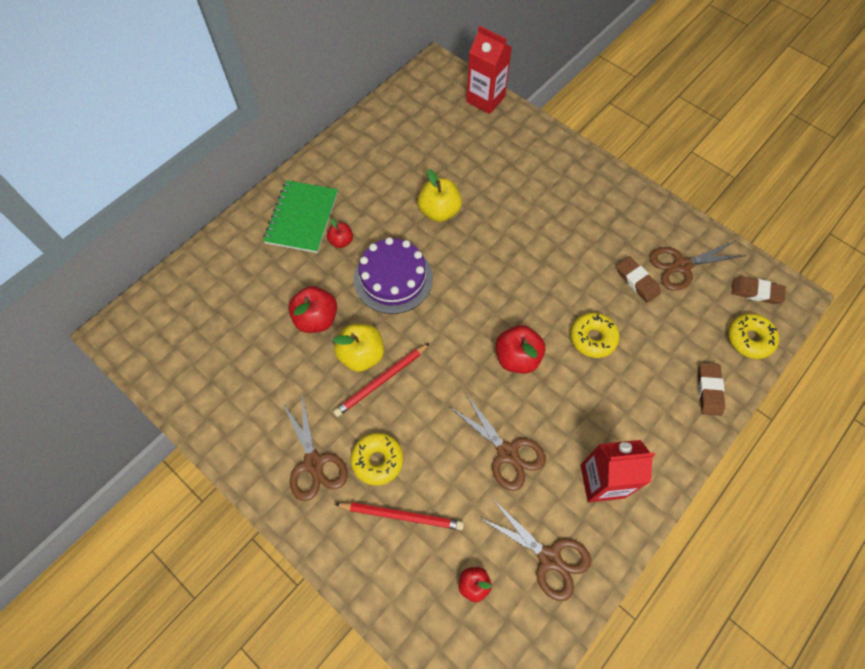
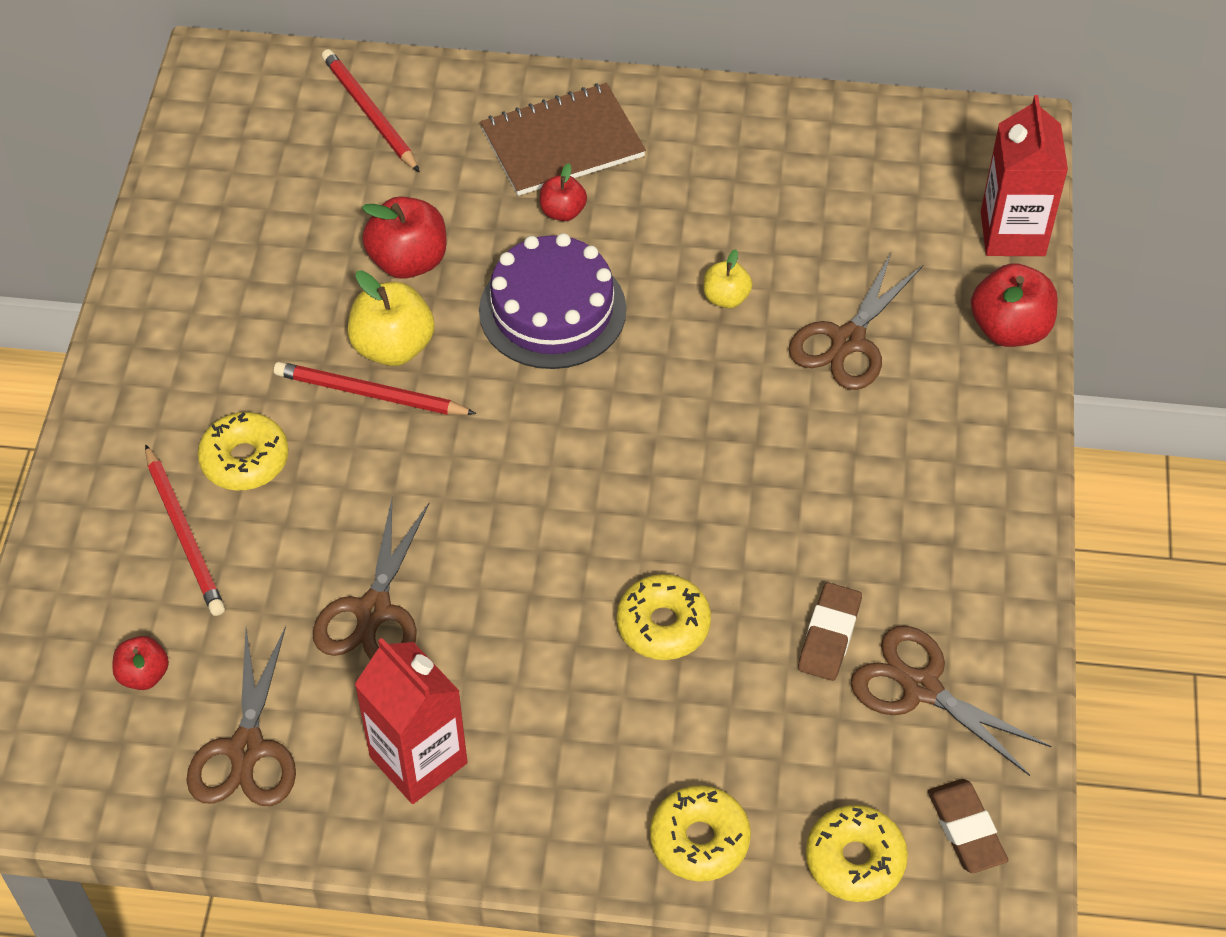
camera: 55 degrees right, 10 degrees down
green notebook [263,180,338,253] -> brown notebook [480,83,646,196]
brown scissors [282,395,348,501] -> brown scissors moved to [789,251,923,390]
yellow apple [418,169,462,222] -> yellow apple [704,249,752,308], size x0.58
red apple [496,325,545,374] -> red apple moved to [971,263,1058,347]
brown eraser [698,363,725,416] -> yellow donut [650,785,751,881]
none -> red pencil [322,49,420,172]

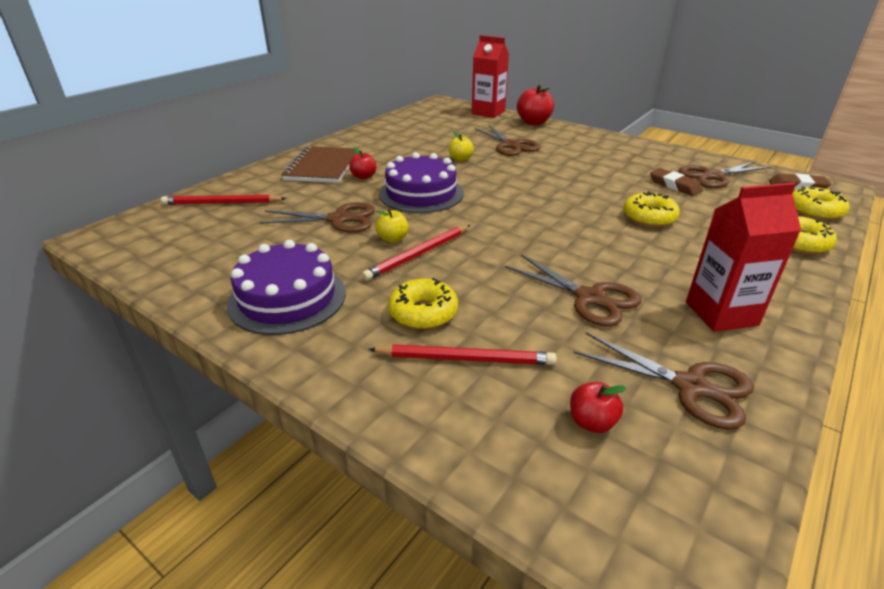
camera: 60 degrees left, 20 degrees down
yellow apple [348,270,435,366] -> yellow apple [375,209,409,243], size x0.58
red apple [362,196,446,279] -> brown scissors [259,202,375,233]
none -> purple cake [227,240,346,335]

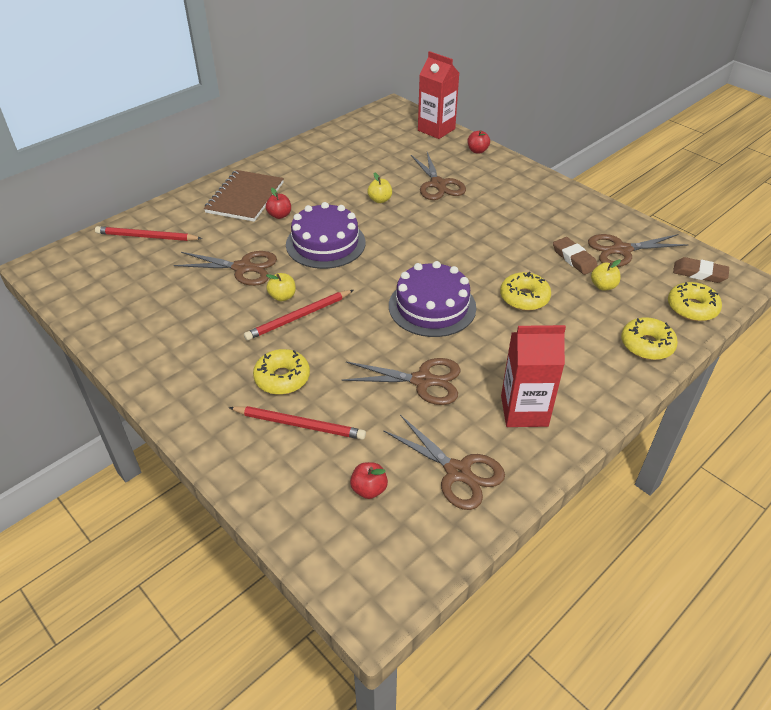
camera: 10 degrees right, 10 degrees up
purple cake [227,240,346,335] -> purple cake moved to [389,261,476,337]
brown scissors [505,255,641,327] -> brown scissors turned 45 degrees counterclockwise [342,358,461,405]
red apple [517,85,554,125] -> red apple [468,130,490,154], size x0.58
none -> yellow apple [591,260,621,290]

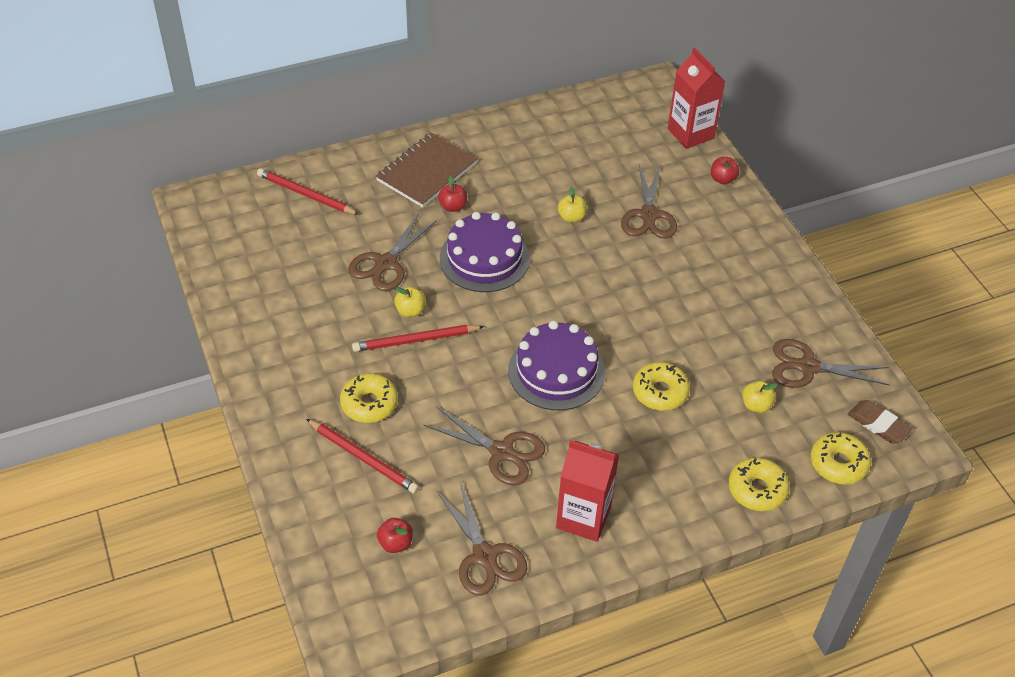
camera: 20 degrees right, 5 degrees up
brown scissors [174,251,277,286] -> brown scissors turned 90 degrees clockwise [348,213,437,291]
brown eraser [553,237,598,275] -> none

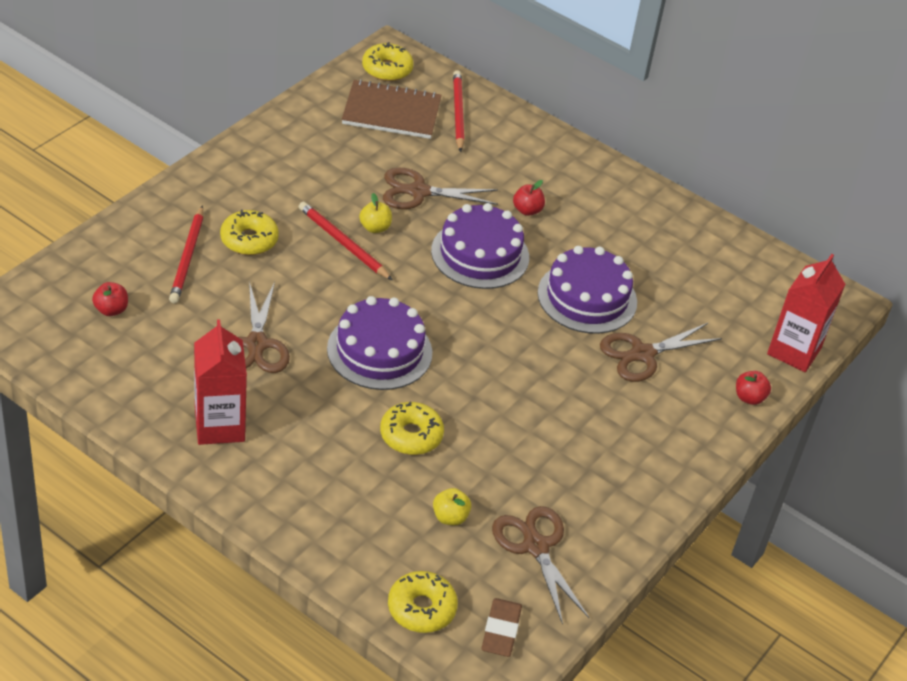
camera: 55 degrees right, 5 degrees down
brown notebook [376,132,477,207] -> brown notebook moved to [342,79,442,139]
brown scissors [437,481,528,595] -> none
yellow apple [558,187,587,223] -> purple cake [538,246,637,334]
yellow donut [729,457,789,511] -> yellow donut moved to [362,42,414,81]

